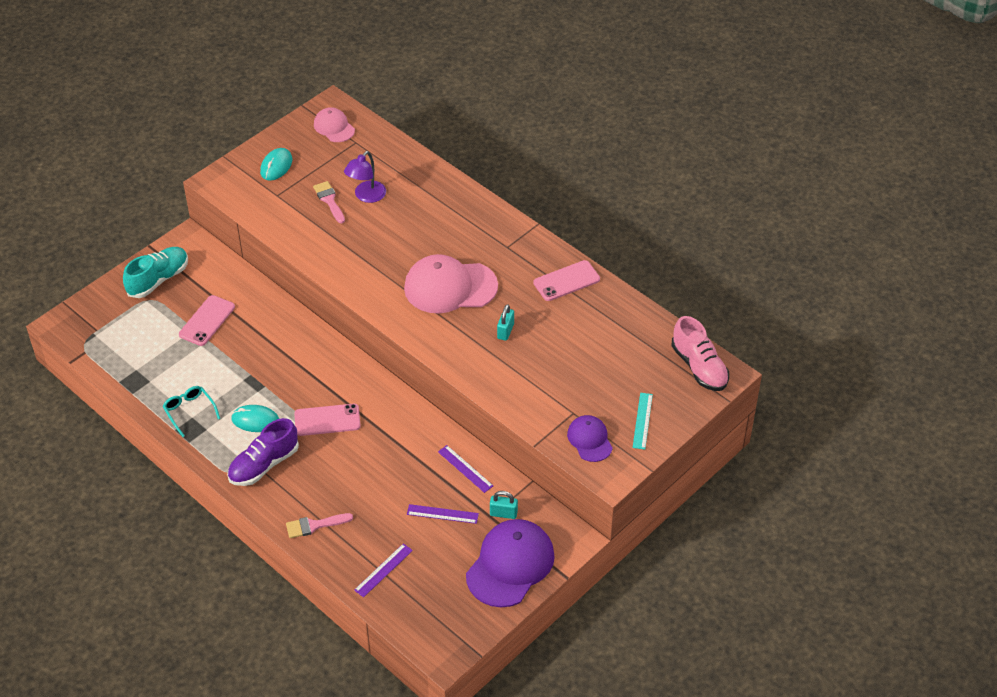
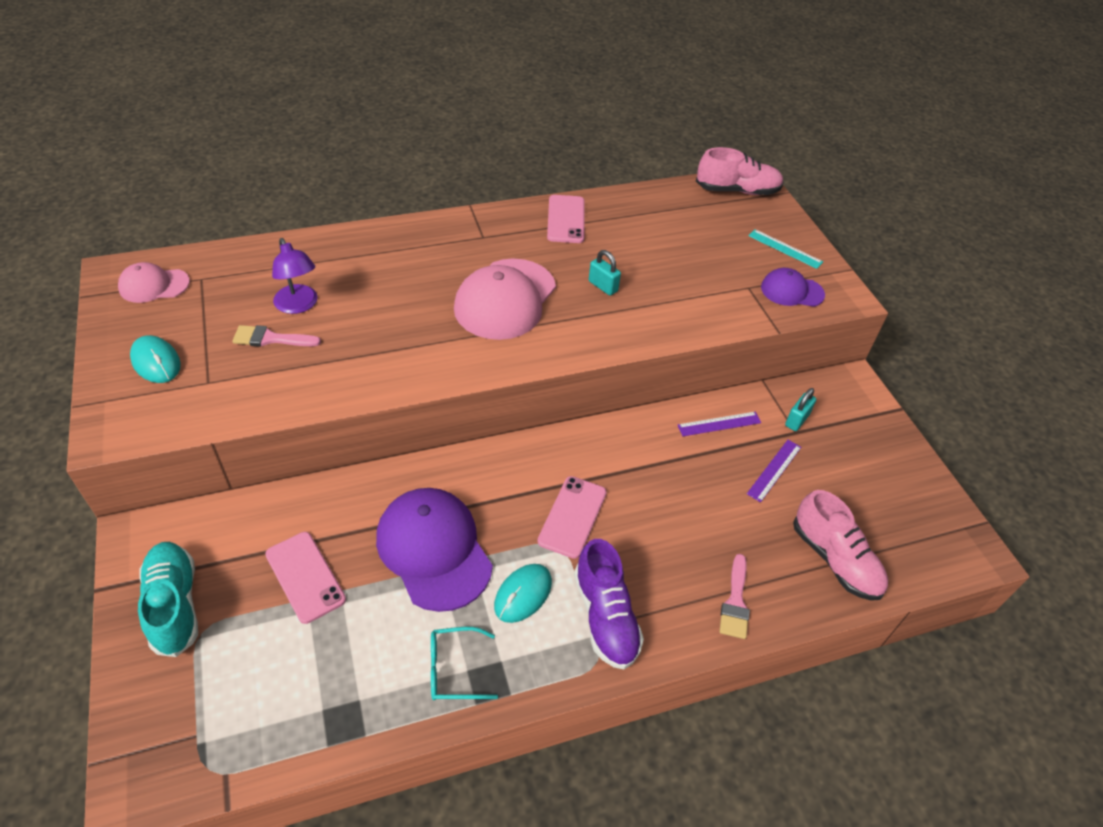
camera: 65 degrees left, 0 degrees up
purple ruler [354,543,413,597] -> pink shoe [793,490,888,601]
purple cap [466,519,555,608] -> purple cap moved to [376,488,493,612]

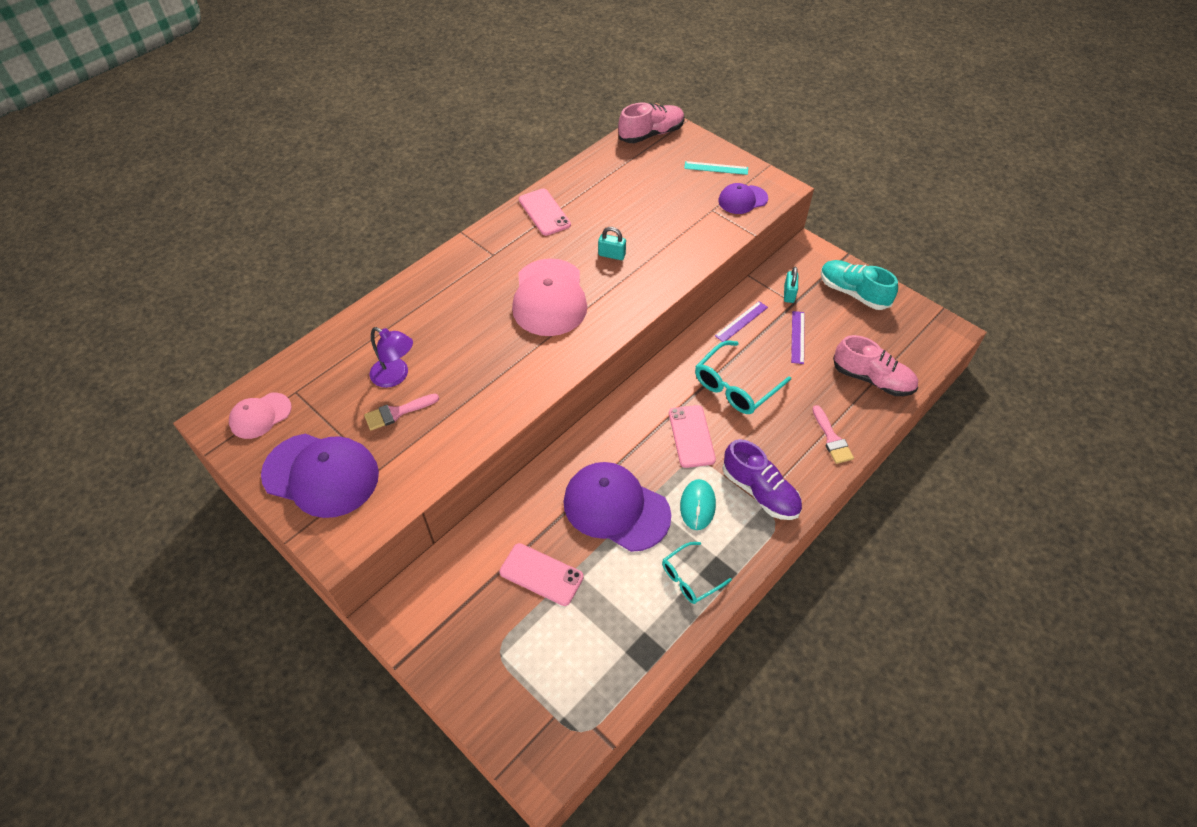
camera: 25 degrees left, 5 degrees up
turquoise mouse [130,335,181,383] -> purple cap [261,434,379,518]
turquoise shoe [138,542,198,657] -> turquoise shoe moved to [821,260,898,310]
none -> turquoise glasses [695,341,791,414]

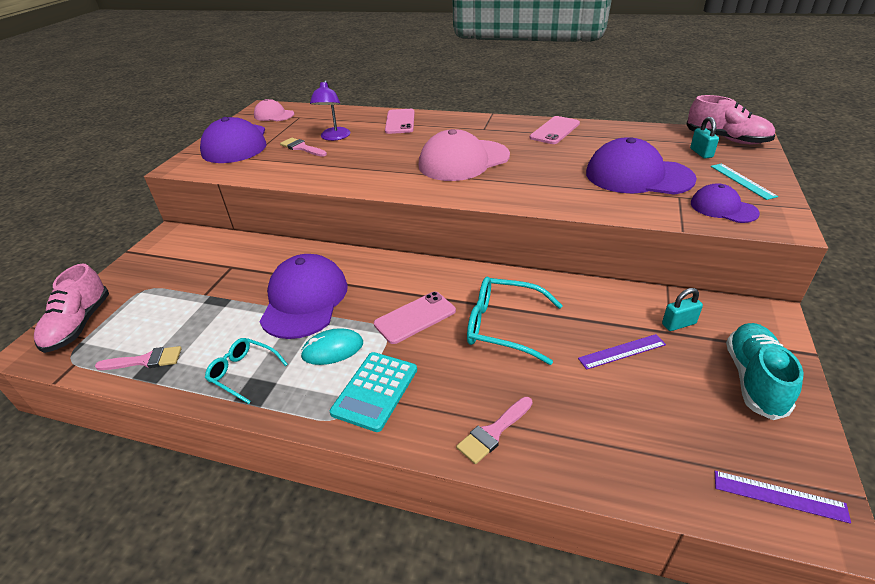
camera: 65 degrees right, 15 degrees down
pink phone [500,543,584,606] -> pink phone moved to [385,109,415,134]
turquoise padlock [598,227,626,260] -> turquoise padlock moved to [690,117,719,159]
purple ruler [715,301,768,342] -> purple ruler moved to [715,471,851,524]
purple shoe [722,439,802,520] -> turquoise calculator [330,352,417,432]
pink shoe [833,335,918,396] -> pink shoe moved to [34,263,109,353]
none -> pink brush [95,346,182,370]
none -> purple cap [586,137,697,195]

